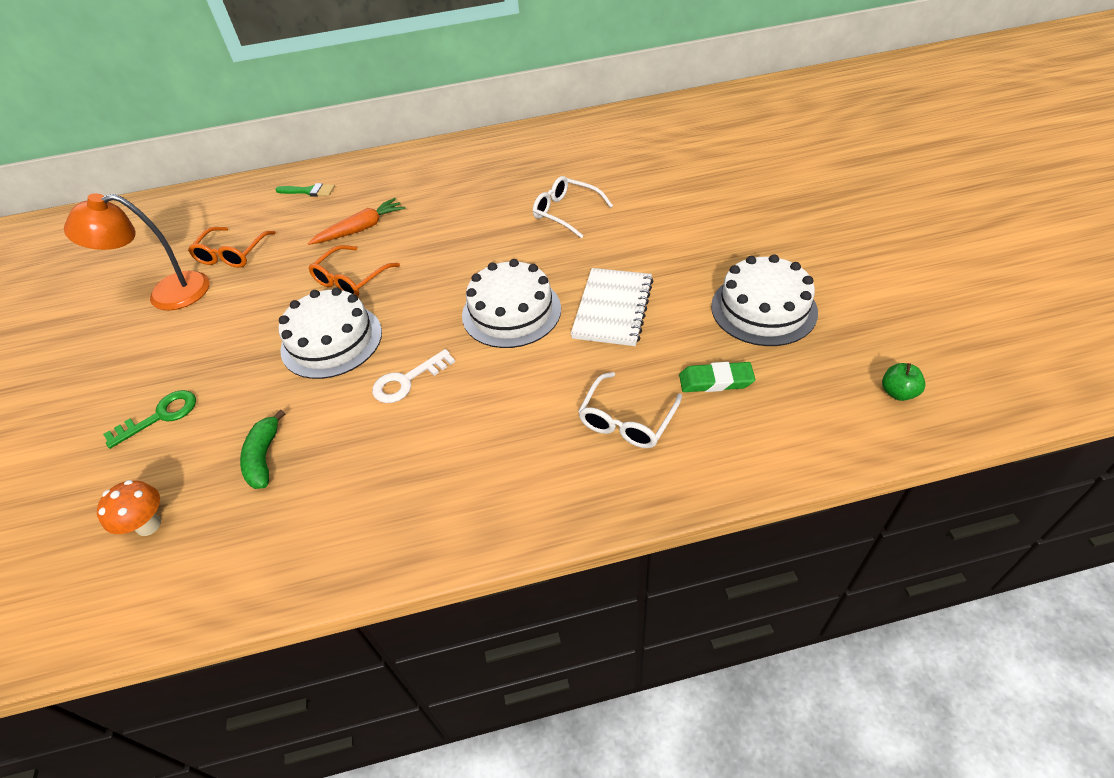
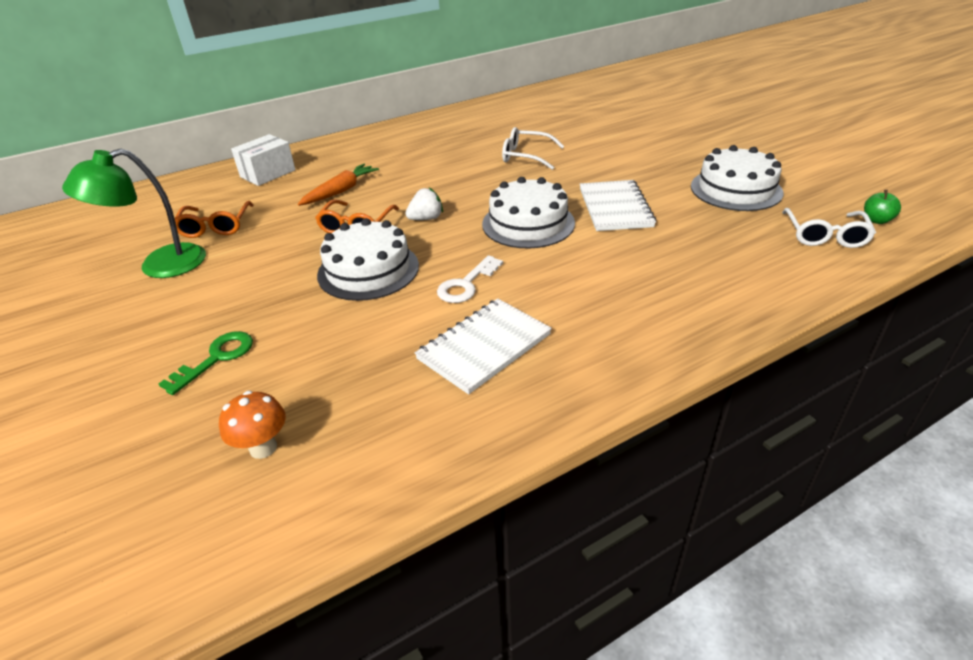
camera: 20 degrees left, 10 degrees down
orange lamp [64,193,210,311] -> green lamp [62,149,206,278]
green banana [240,409,285,489] -> none
green brush [275,183,335,197] -> white box [231,134,295,186]
white glasses [578,372,682,448] -> white glasses moved to [782,208,876,248]
green eraser [679,362,755,392] -> none
none -> white strawberry [405,187,443,220]
none -> white notebook [415,299,552,394]

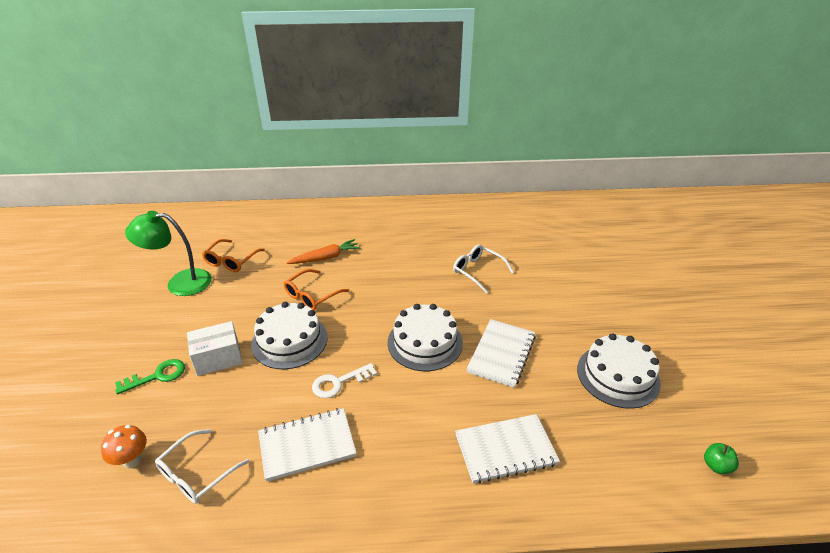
camera: 25 degrees right, 0 degrees up
white box [231,134,295,186] -> white box moved to [187,321,242,376]
white strawberry [405,187,443,220] -> none
white glasses [782,208,876,248] -> white glasses moved to [155,429,249,504]
none -> white notebook [455,414,560,484]

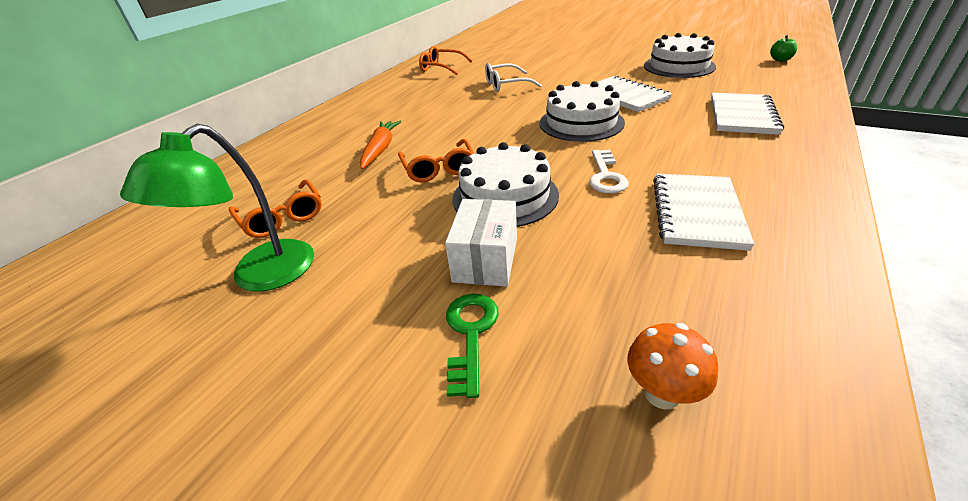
camera: 55 degrees left, 0 degrees up
white glasses [155,429,249,504] -> none
none -> orange glasses [419,46,472,75]

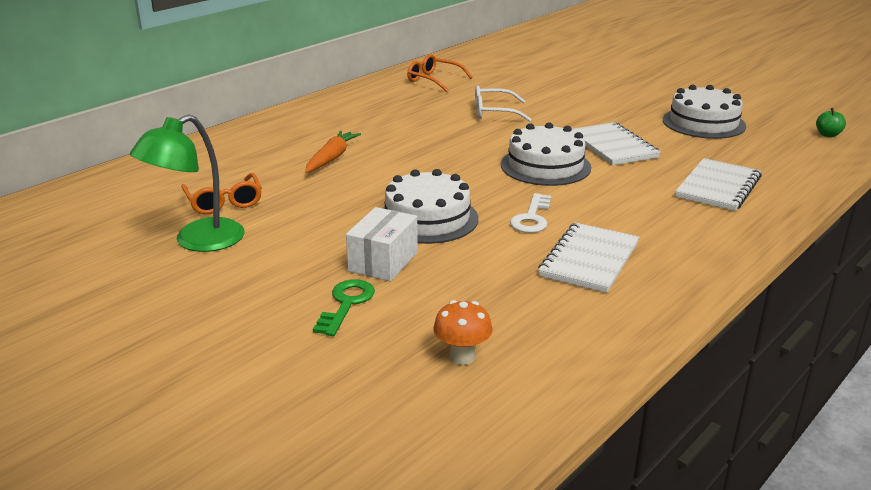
camera: 10 degrees right, 10 degrees down
orange glasses [398,139,474,182] -> none

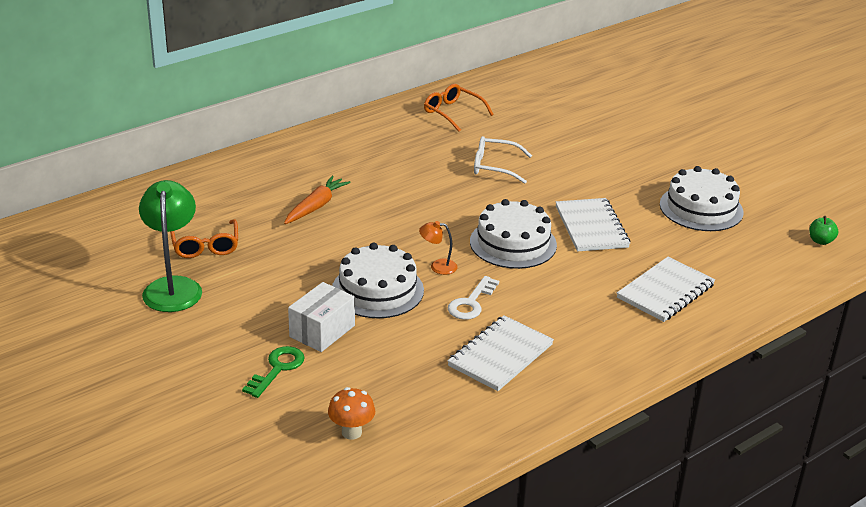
camera: 10 degrees right, 5 degrees up
green lamp [130,114,245,252] -> green lamp turned 120 degrees clockwise [139,180,202,312]
none -> orange lamp [419,221,457,275]

